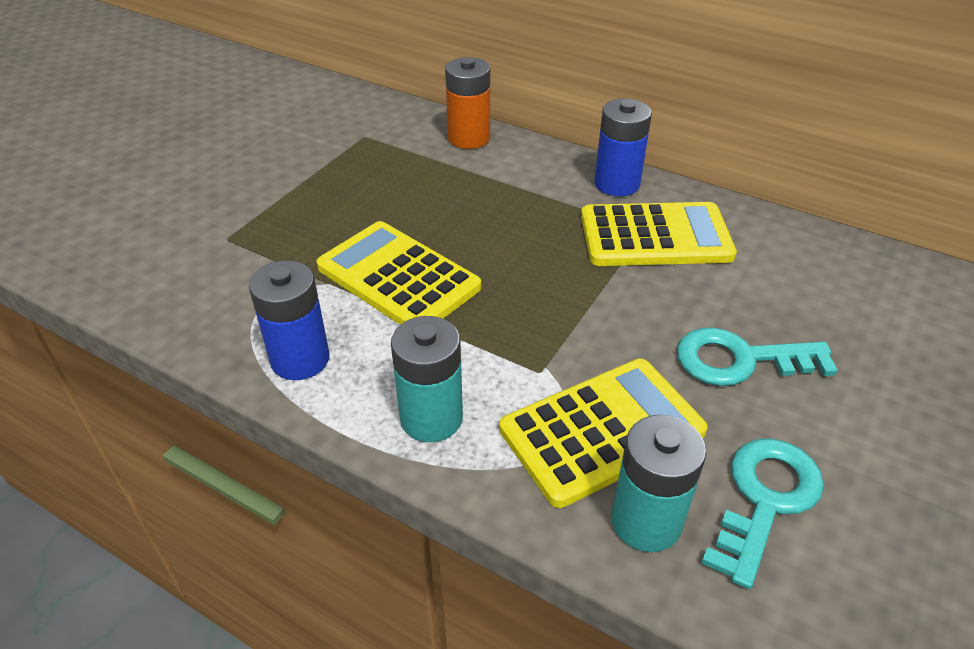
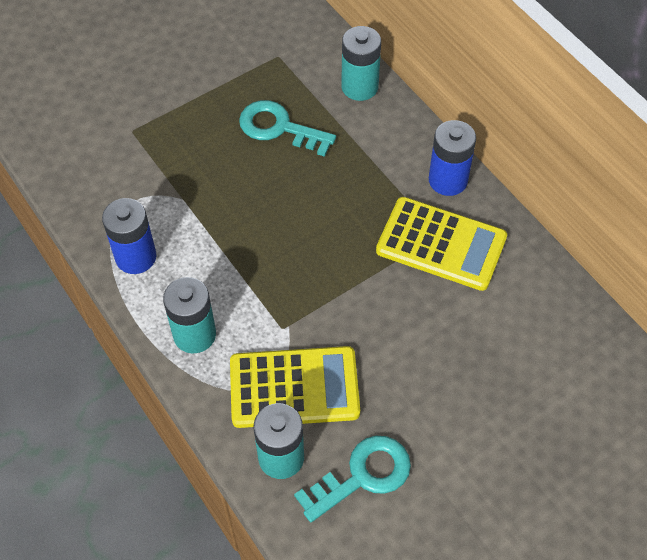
camera: 25 degrees right, 15 degrees up
yellow calculator [316,221,481,324] -> none
orange battery [445,57,490,149] -> turquoise battery [341,26,381,101]
turquoise key [677,327,838,386] -> turquoise key moved to [239,100,336,157]

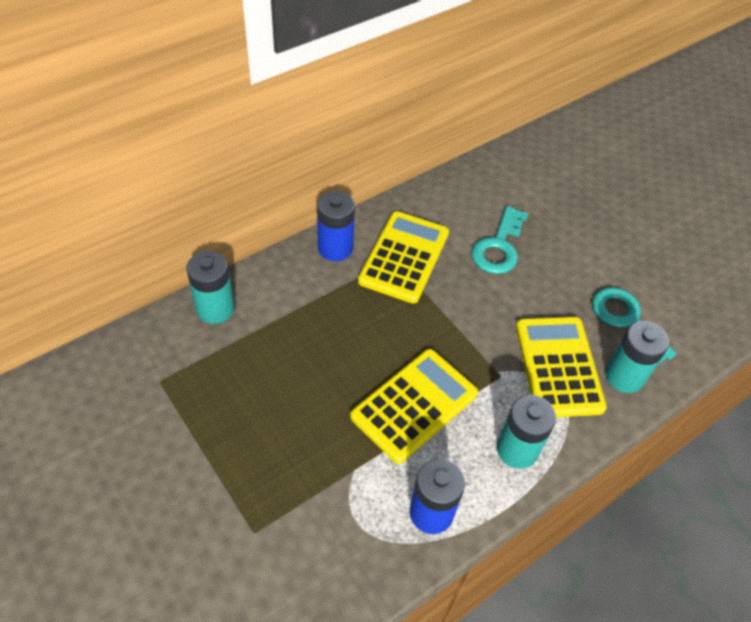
camera: 95 degrees left, 5 degrees down
turquoise key [239,100,336,157] -> turquoise key moved to [471,206,529,274]
none -> yellow calculator [350,349,478,464]

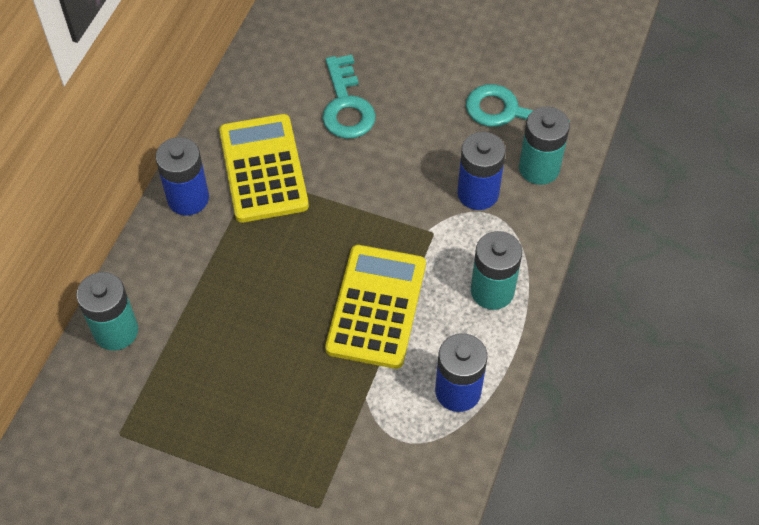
camera: 30 degrees left, 5 degrees up
yellow calculator [516,317,607,417] -> blue battery [457,132,506,210]

